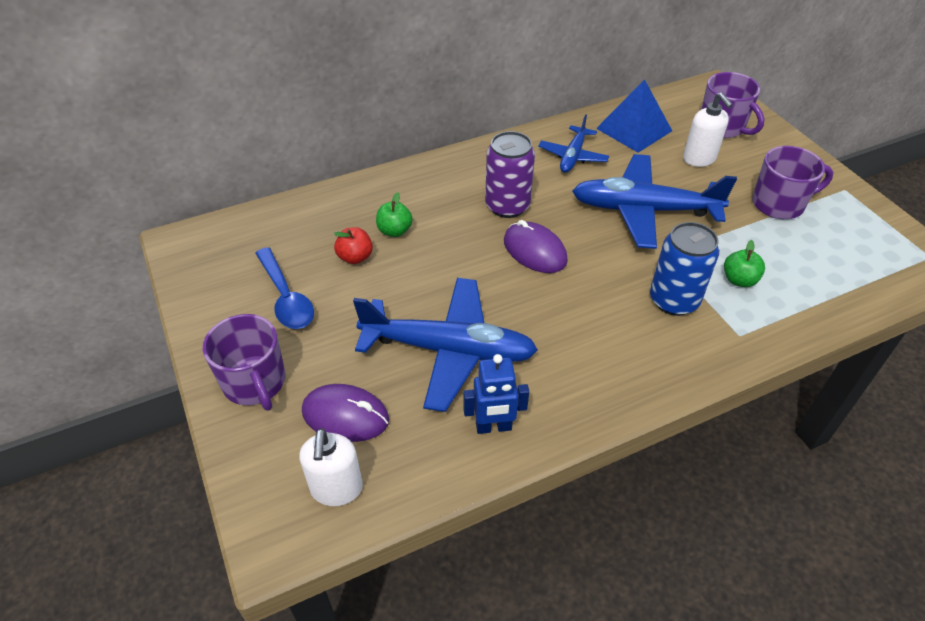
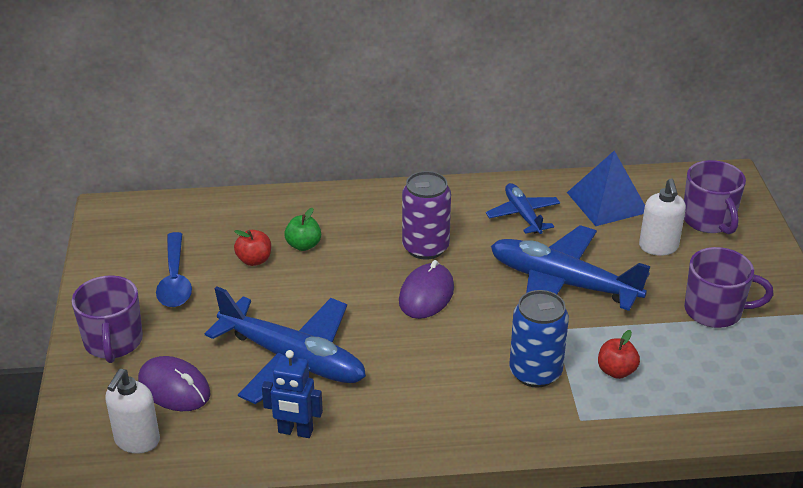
camera: 20 degrees right, 10 degrees down
purple mouse [504,220,568,273] -> purple mouse turned 45 degrees clockwise [399,260,454,319]
blue plane [538,114,609,173] -> blue plane turned 120 degrees clockwise [486,183,560,234]
green apple [724,240,765,287] -> red apple [598,330,640,379]

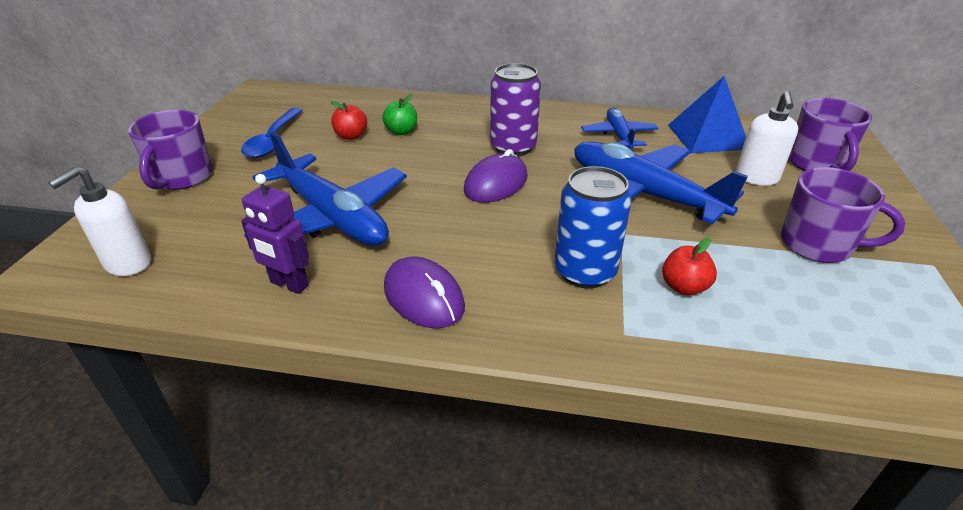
camera: 15 degrees right, 0 degrees up
purple mouse [138,356,211,411] -> purple mouse moved to [384,256,465,328]
blue robot [262,350,323,438] -> purple robot [241,174,309,294]

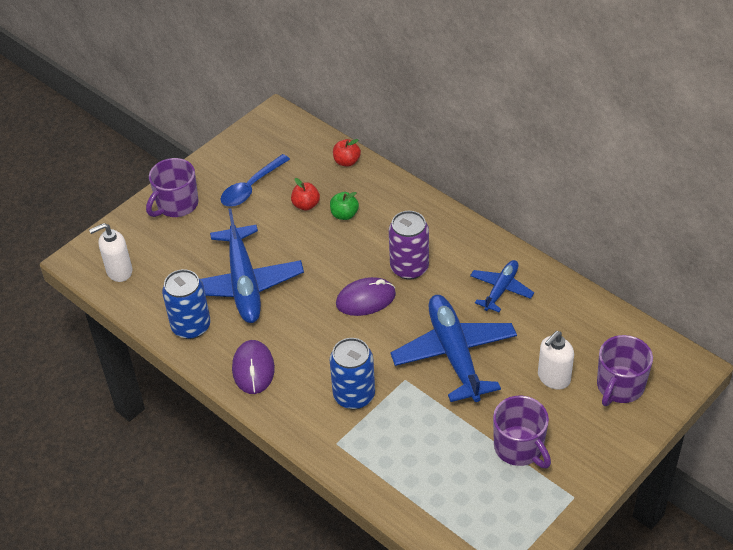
camera: 35 degrees right, 10 degrees up
purple robot [241,174,309,294] -> blue can [162,269,211,339]
red apple [662,238,717,295] -> red apple moved to [333,139,361,167]
blue pyramid [668,76,746,153] -> none

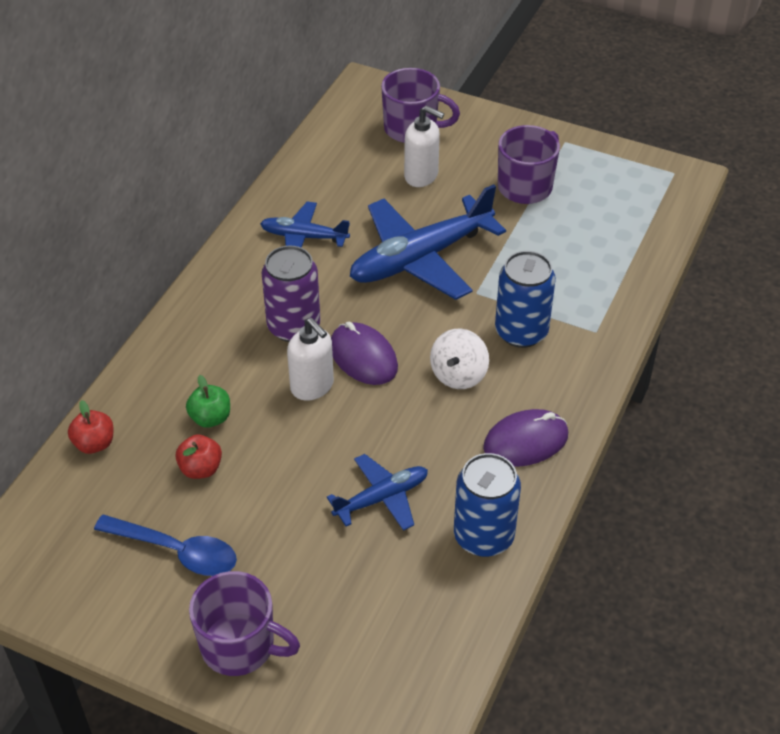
camera: 110 degrees left, 0 degrees up
white soap dispenser [89,223,132,282] -> white soap dispenser moved to [287,318,334,401]
blue plane [201,208,304,323] -> blue plane [327,454,428,531], size x0.54
none -> white spinning top [430,329,489,389]

